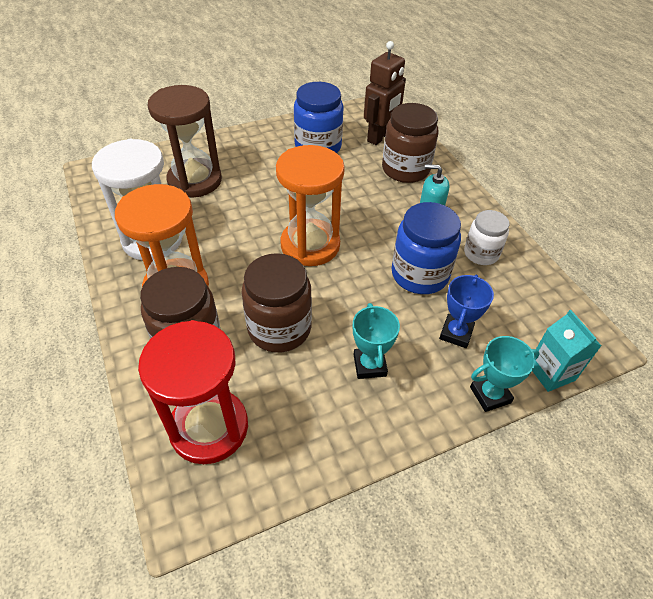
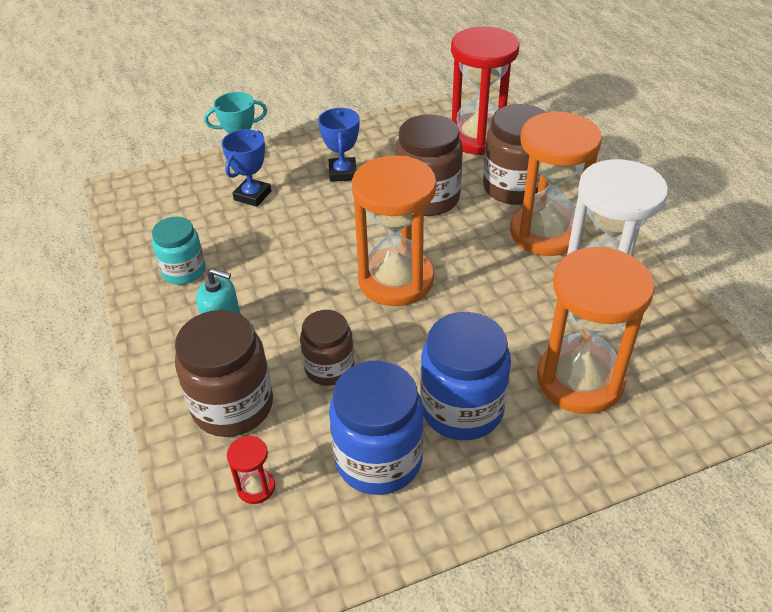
camera: 175 degrees left, 5 degrees down
brown hourglass [148,85,222,198] -> orange hourglass [537,247,655,414]
turquoise trophy [353,303,400,379] -> blue trophy [318,108,360,182]
brown robot [364,41,406,145] -> red hourglass [227,436,275,504]
blue jar [392,202,461,294] -> blue jar moved to [420,312,511,440]
white jar [464,210,509,265] -> turquoise jar [152,217,205,285]
turquoise carton [532,310,601,392] -> none
none -> brown jar [300,310,354,386]

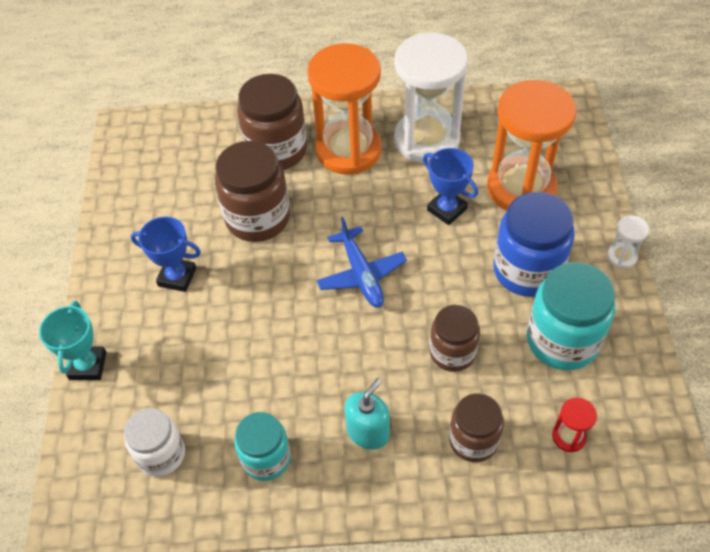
camera: 70 degrees left, 10 degrees up
brown jar [175,310,273,437] -> brown jar [449,393,504,462], size x0.63
blue trophy [221,129,271,207] -> blue trophy moved to [423,148,478,225]
blue jar [329,360,424,495] -> turquoise jar [527,262,615,370]
orange hourglass [352,155,437,306] -> blue plane [316,217,407,308]
red hourglass [451,27,520,155] -> none
none -> white jar [124,408,185,477]
none -> white hourglass [607,216,649,268]

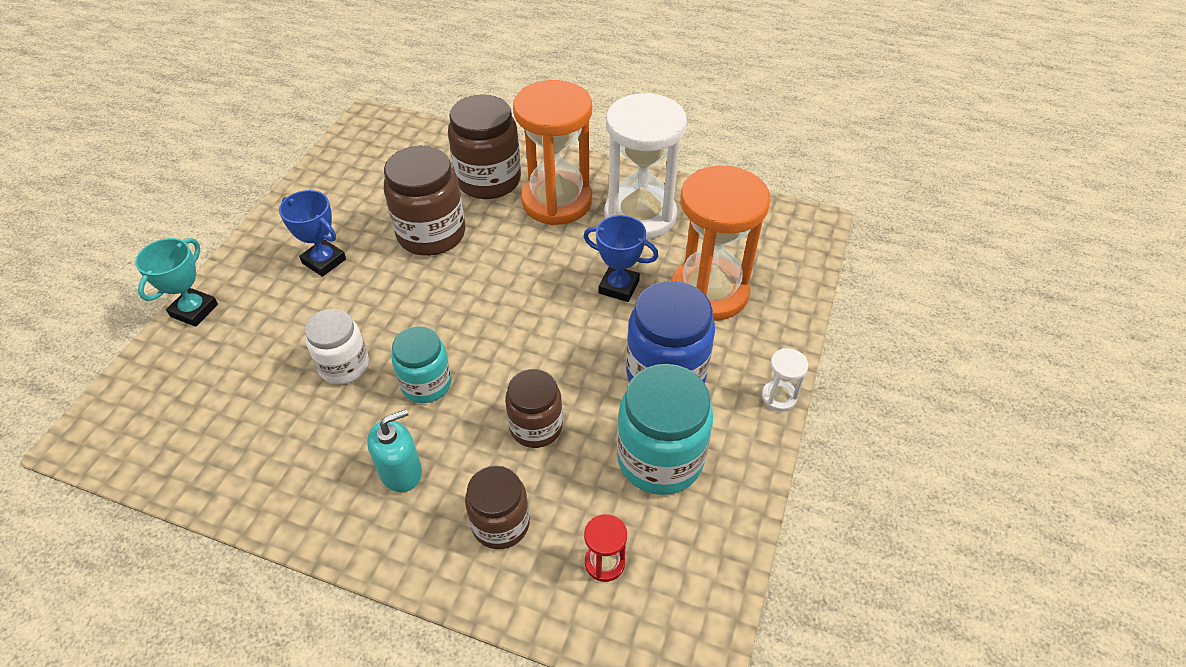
camera: 20 degrees right, 5 degrees down
white jar [124,408,185,477] -> white jar moved to [305,309,369,384]
turquoise jar [234,412,291,481] -> turquoise jar moved to [392,326,452,403]
blue plane [316,217,407,308] -> none
blue trophy [423,148,478,225] -> blue trophy turned 45 degrees counterclockwise [584,215,658,302]

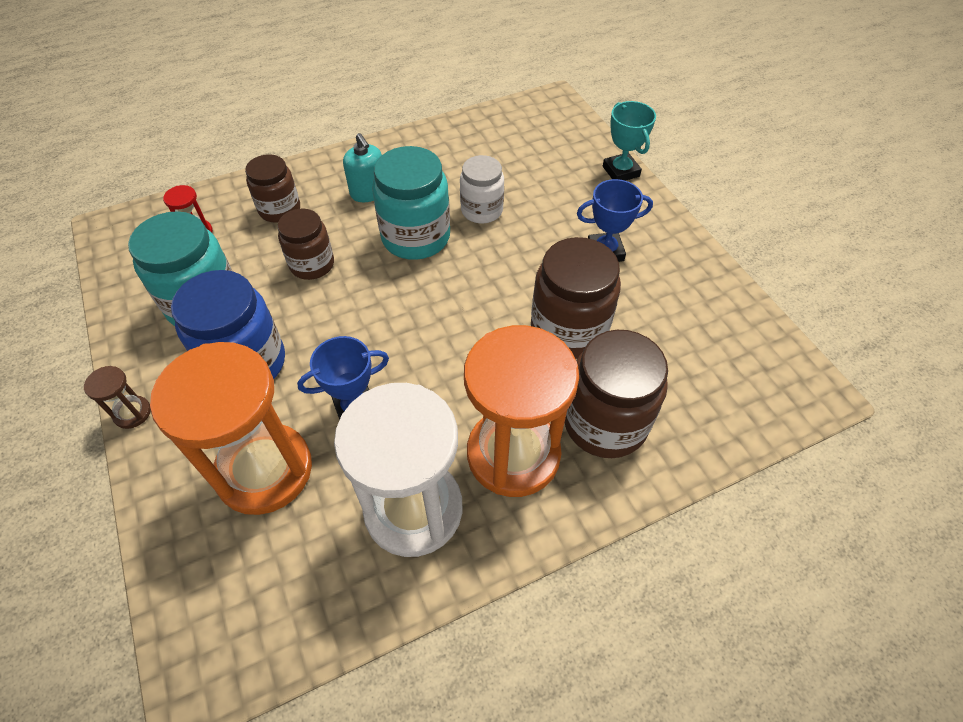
camera: 135 degrees right, 5 degrees up
turquoise soap dispenser [367,409,422,492] -> turquoise soap dispenser turned 45 degrees counterclockwise [343,133,382,202]
turquoise jar [392,326,452,403] -> turquoise jar [372,146,450,260], size x1.58
white hourglass [762,348,808,411] -> brown hourglass [84,366,151,429]

